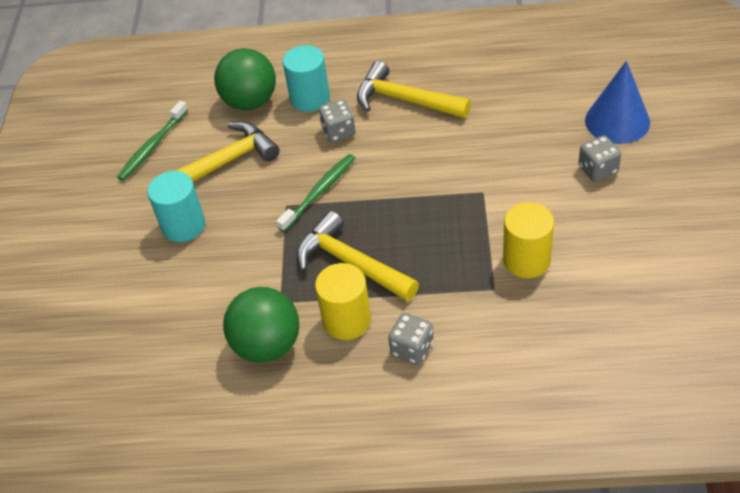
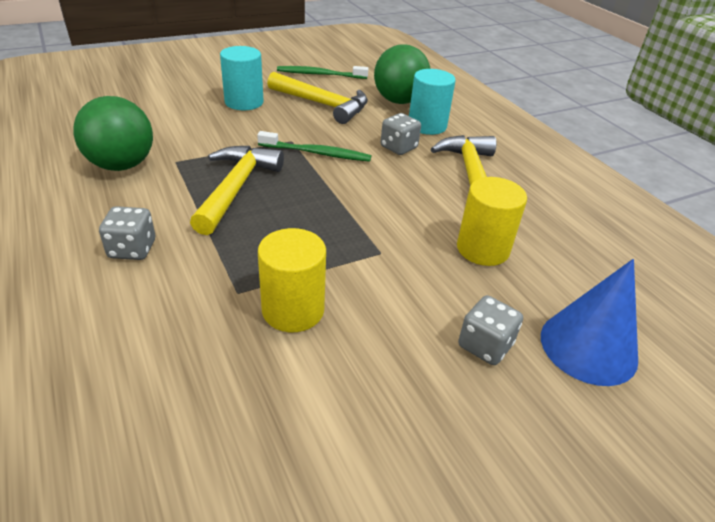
camera: 55 degrees right, 10 degrees down
yellow cylinder [315,263,371,340] -> yellow cylinder moved to [457,177,527,266]

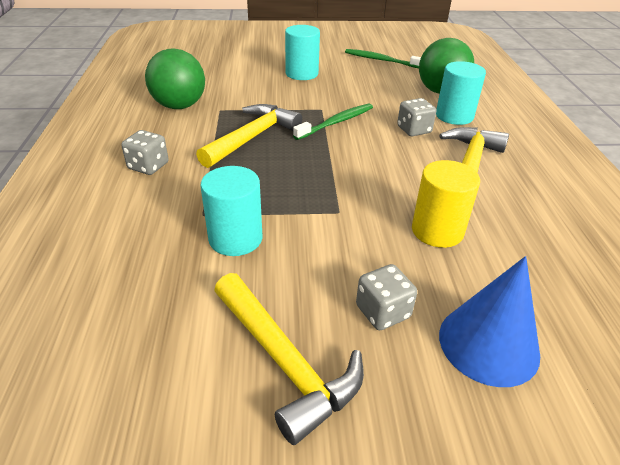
camera: 25 degrees right, 0 degrees up
green toothbrush [257,131,372,162] -> green toothbrush turned 75 degrees counterclockwise [293,103,373,140]
yellow cylinder [258,228,326,332] -> turquoise cylinder [201,166,263,256]
yellow hammer [267,72,368,124] -> yellow hammer moved to [214,273,364,445]

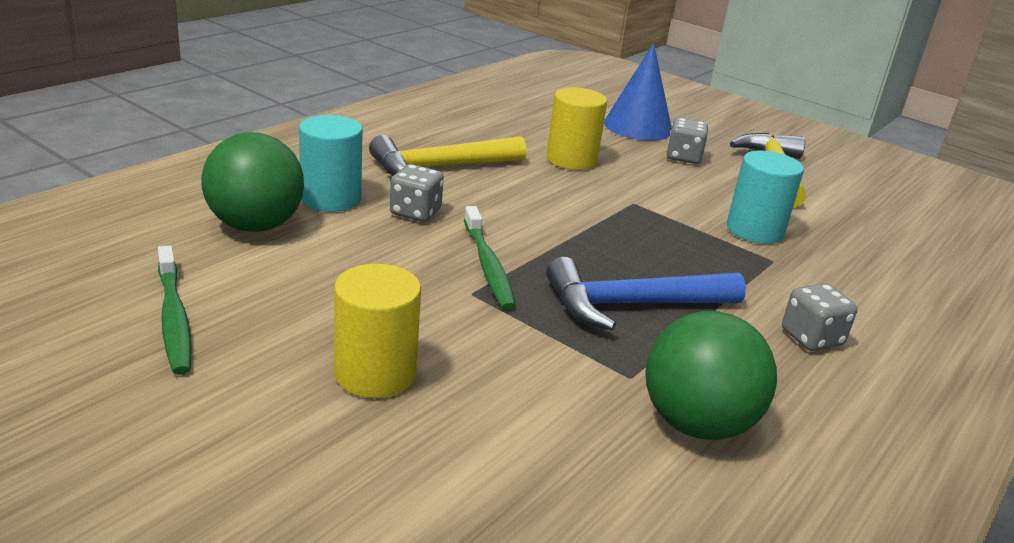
camera: 140 degrees left, 10 degrees down
yellow hammer [196,104,302,168] -> blue hammer [546,257,746,330]
turquoise cylinder [285,25,320,80] -> yellow cylinder [334,264,421,398]
green toothbrush [293,103,373,140] -> green toothbrush turned 105 degrees counterclockwise [464,206,516,310]

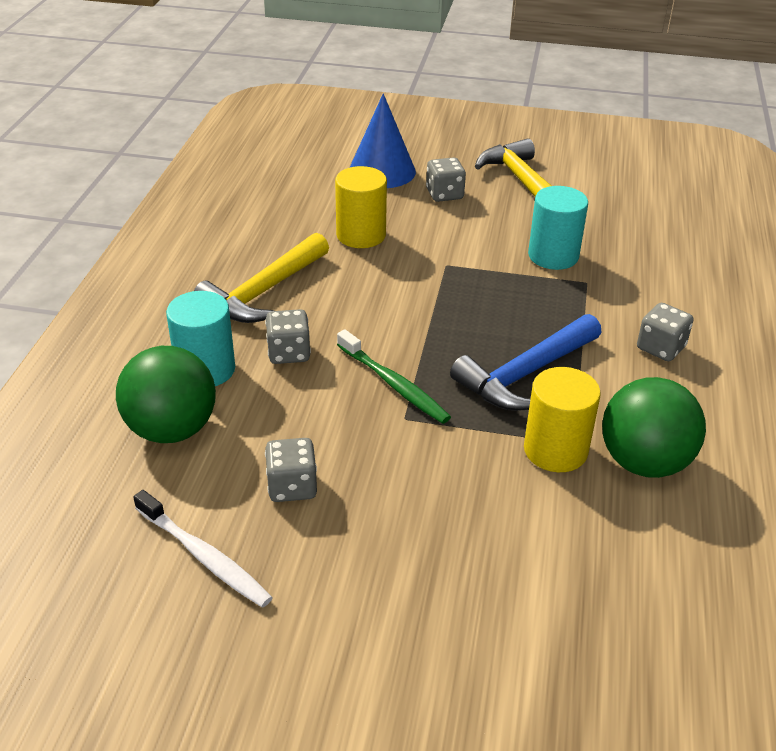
camera: 25 degrees left, 10 degrees up
green toothbrush [158,246,192,375] -> white toothbrush [133,490,273,608]
yellow cylinder [334,264,421,398] -> yellow cylinder moved to [524,367,601,472]
none -> grey dice [265,438,317,502]

